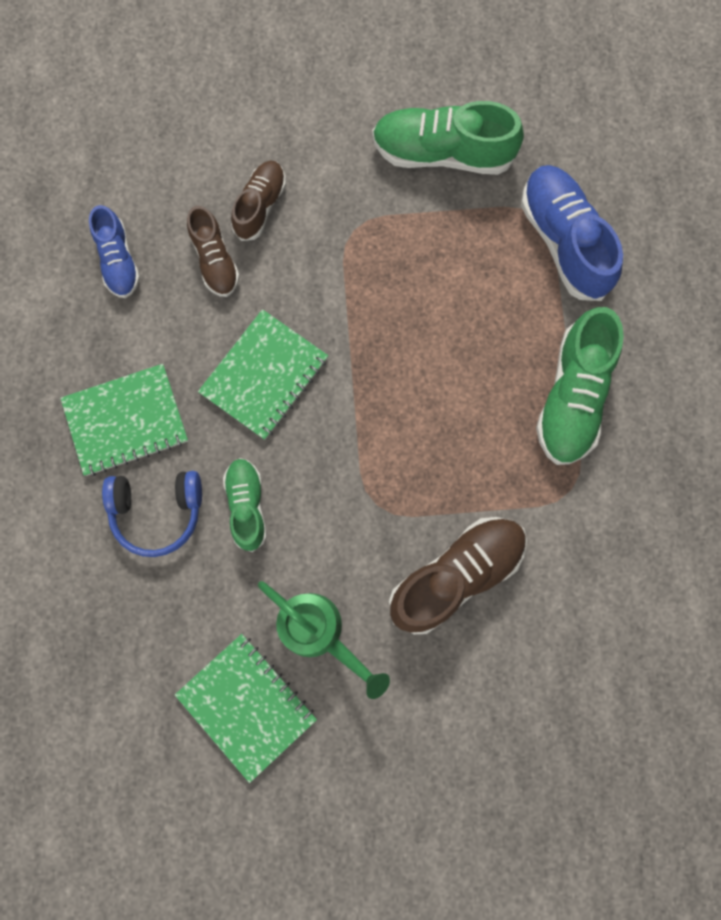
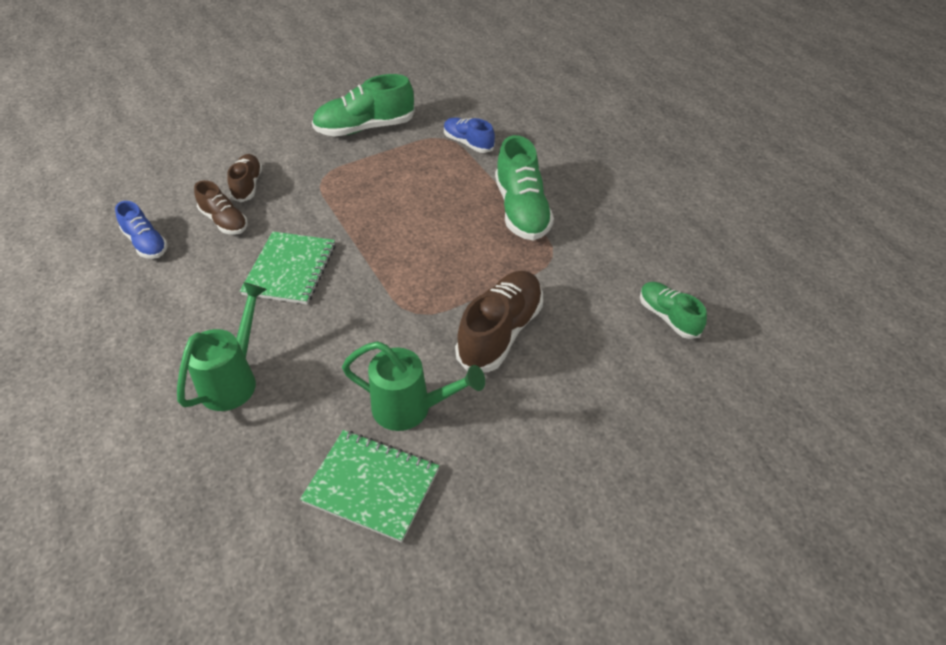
camera: 25 degrees left, 30 degrees down
green notebook [60,364,188,476] -> none
blue headphones [102,471,202,557] -> green watering can [177,282,267,411]
green shoe [223,458,267,552] -> green shoe moved to [640,282,707,339]
blue shoe [521,165,623,301] -> blue shoe [444,117,495,153], size x0.60

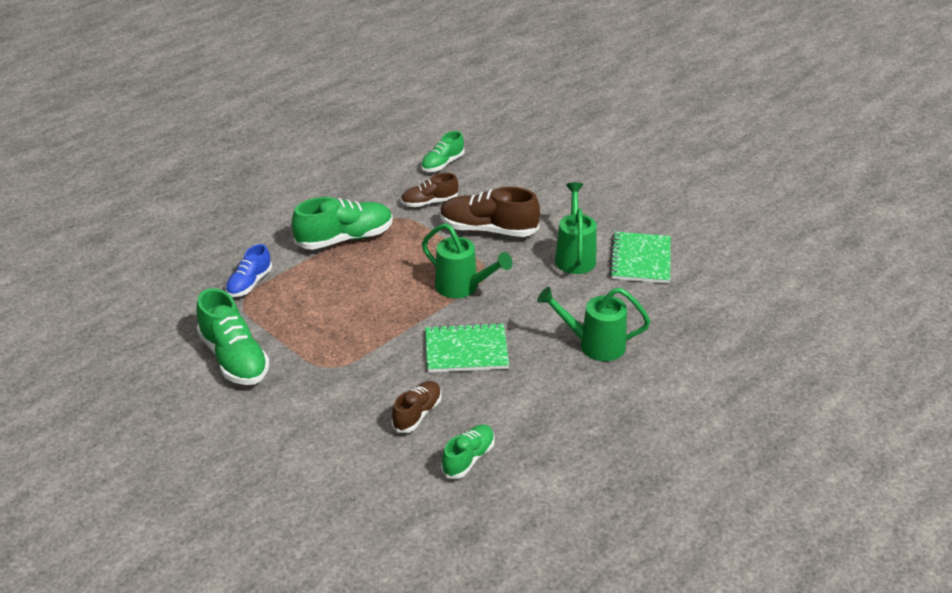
camera: 105 degrees left, 10 degrees down
blue shoe [115,201,168,259] -> green shoe [441,424,495,479]
brown shoe [227,154,262,202] -> brown shoe moved to [401,173,458,207]
none -> green watering can [422,223,513,298]

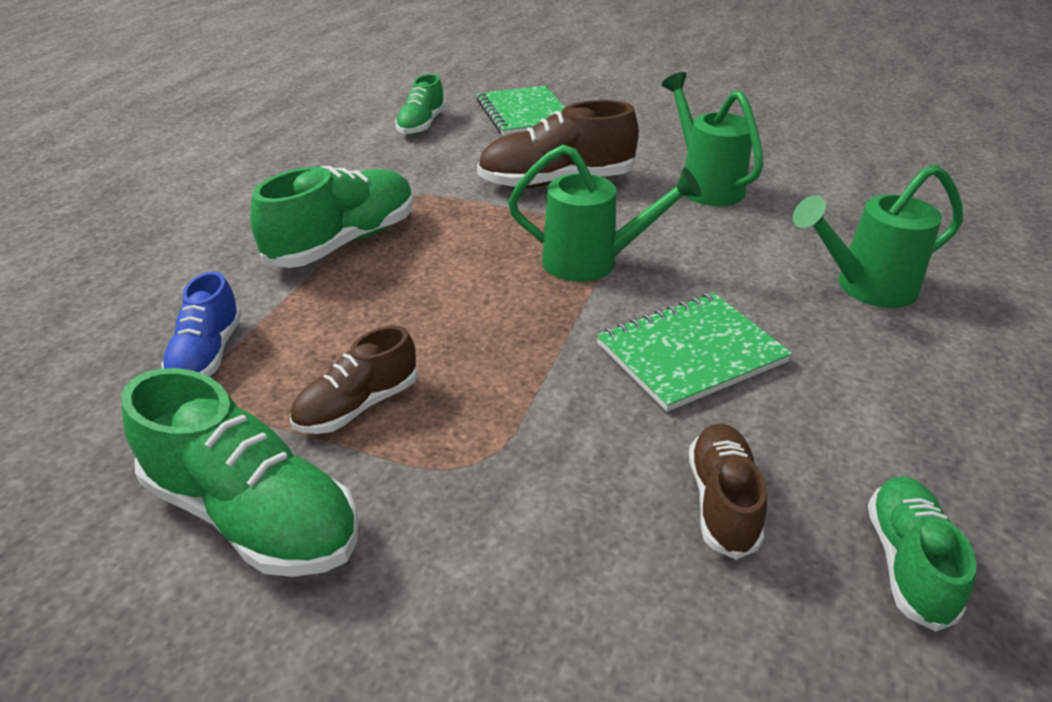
camera: 25 degrees left, 0 degrees up
brown shoe [401,173,458,207] -> brown shoe moved to [290,326,418,434]
green notebook [609,232,671,284] -> green notebook moved to [477,86,565,136]

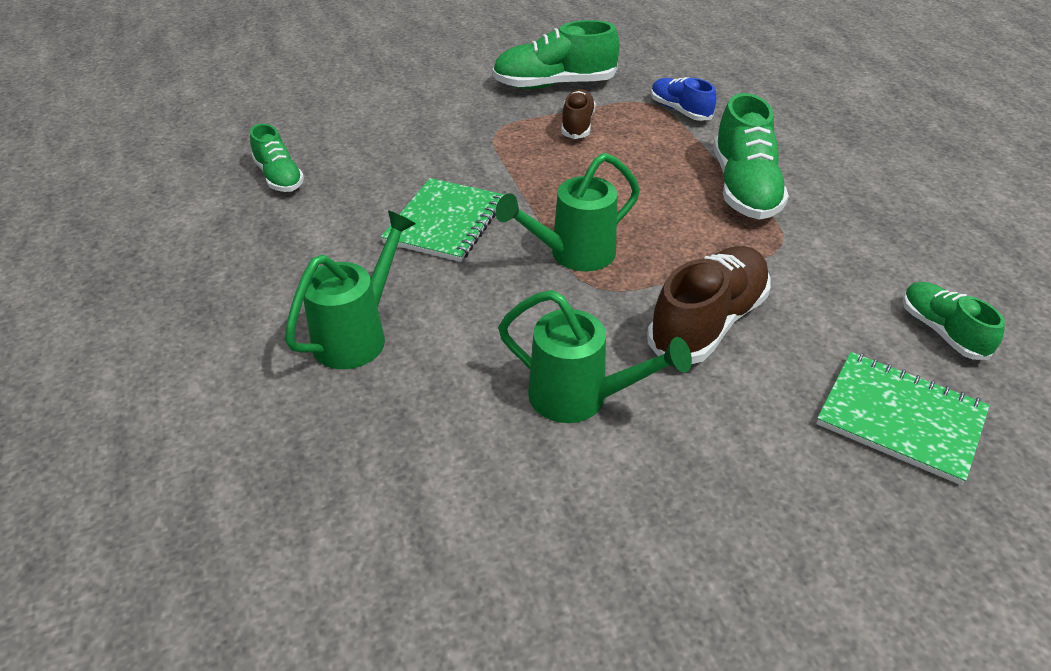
camera: 140 degrees right, 5 degrees up
brown shoe [689,423,767,560] -> none

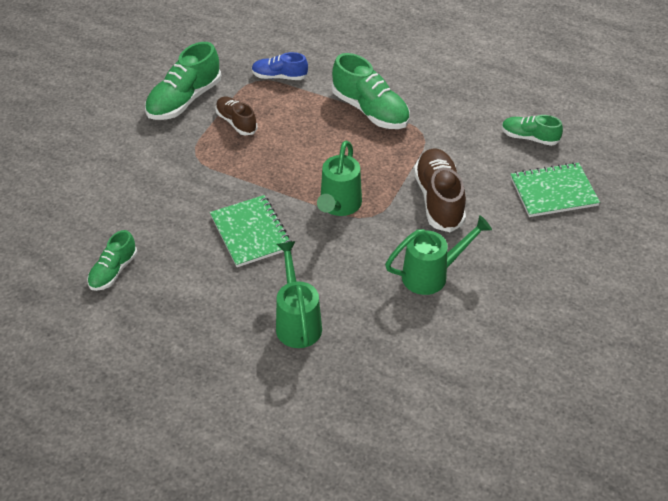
camera: 45 degrees left, 5 degrees up
green shoe [250,124,304,192] -> green shoe turned 105 degrees clockwise [87,230,137,291]

